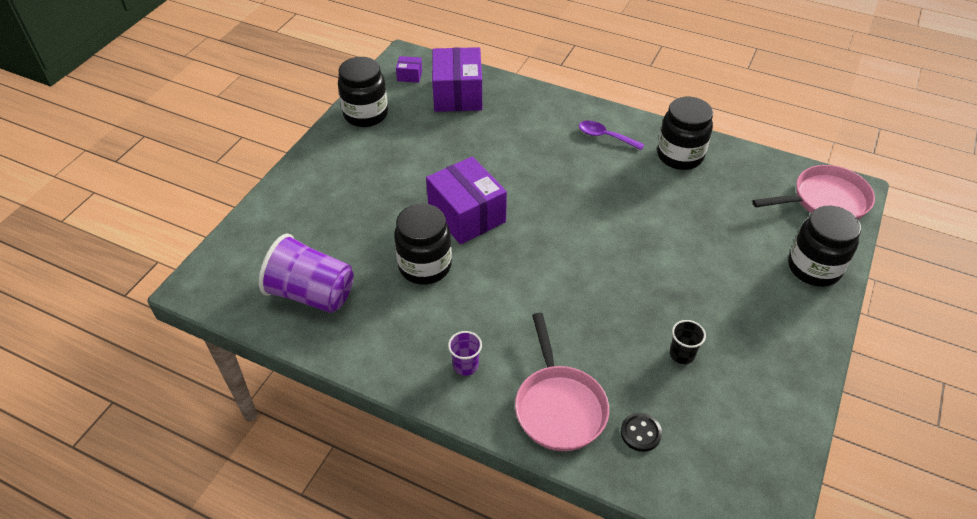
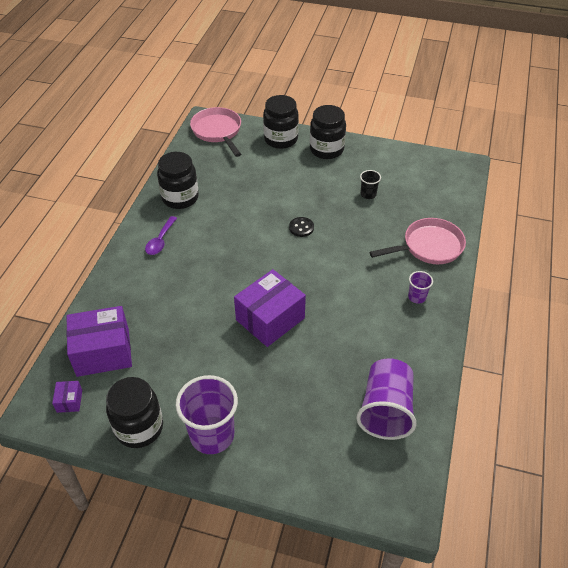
camera: 100 degrees left, 0 degrees up
black jar [394,204,452,285] -> black jar moved to [310,105,346,159]
black button [621,413,662,452] -> black button moved to [289,217,314,237]
none -> purple cup [176,375,238,454]

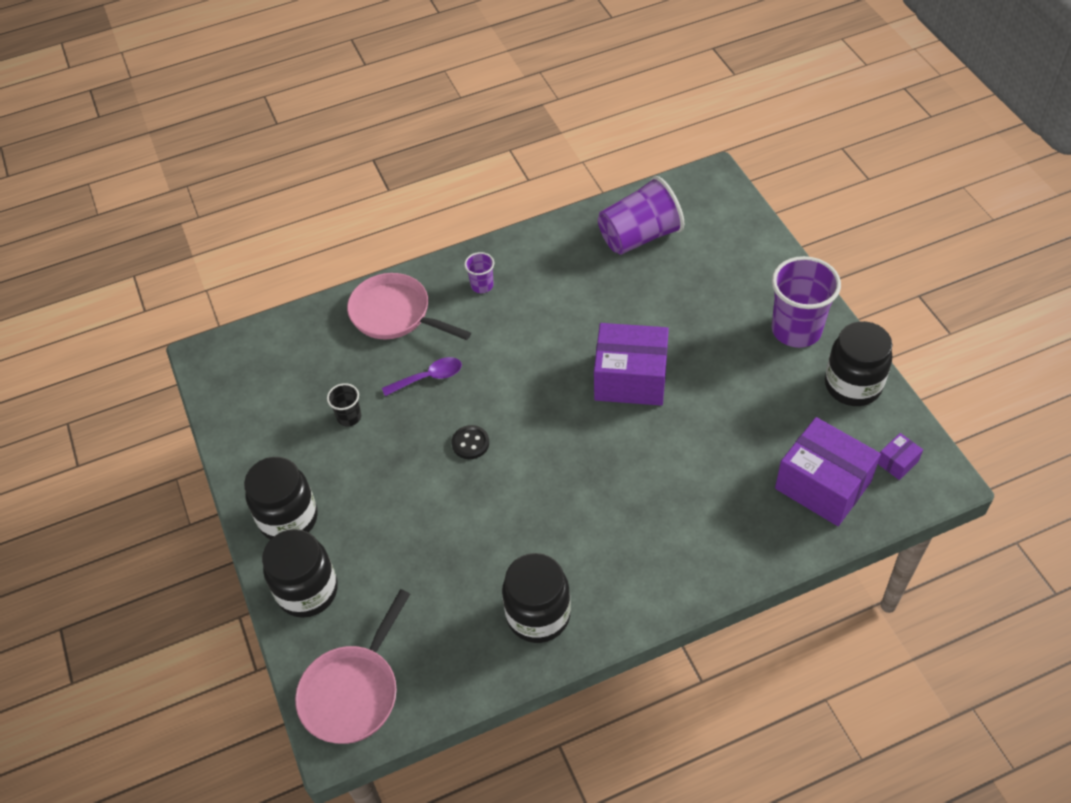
camera: 125 degrees left, 5 degrees up
purple spoon [145,216,177,255] -> purple spoon moved to [382,357,462,396]

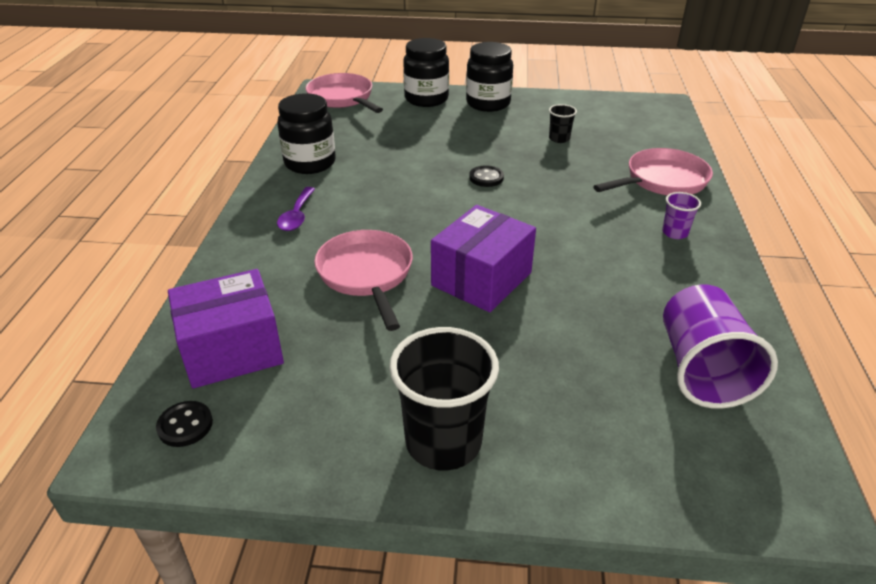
camera: 115 degrees right, 15 degrees down
purple spoon [382,357,462,396] -> purple spoon moved to [277,187,315,231]
purple cup [772,256,841,348] -> black cup [389,327,499,471]
black jar [825,321,892,406] -> none
purple box [878,433,923,480] -> black button [156,401,213,447]
none -> pink pan [314,230,413,331]

